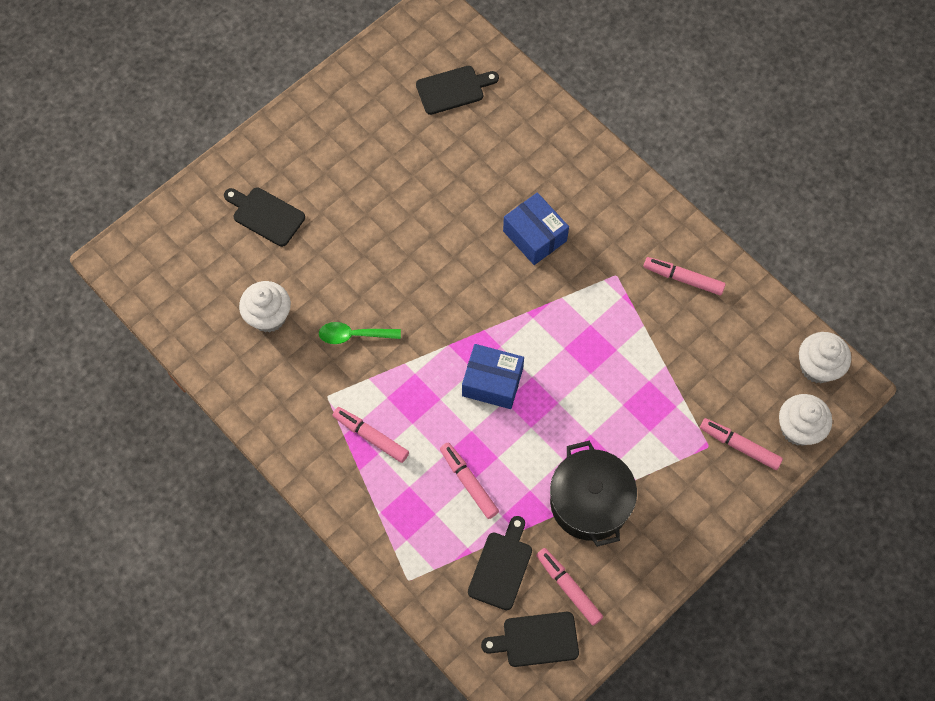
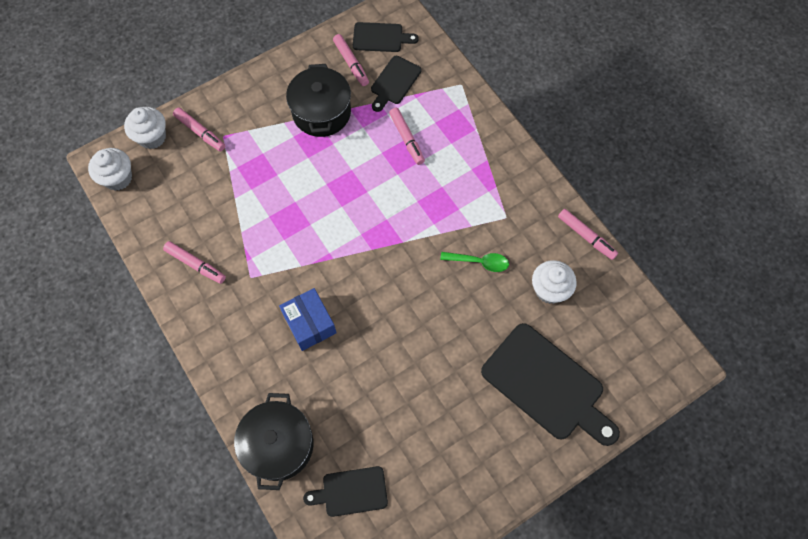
camera: 170 degrees left, 0 degrees up
black cutting board [224,187,305,247] -> black cutting board [481,323,620,446], size x1.84
pink marker [332,407,409,463] -> pink marker moved to [558,209,618,260]
blue box [462,344,524,409] -> none
none -> black pot [234,393,313,490]

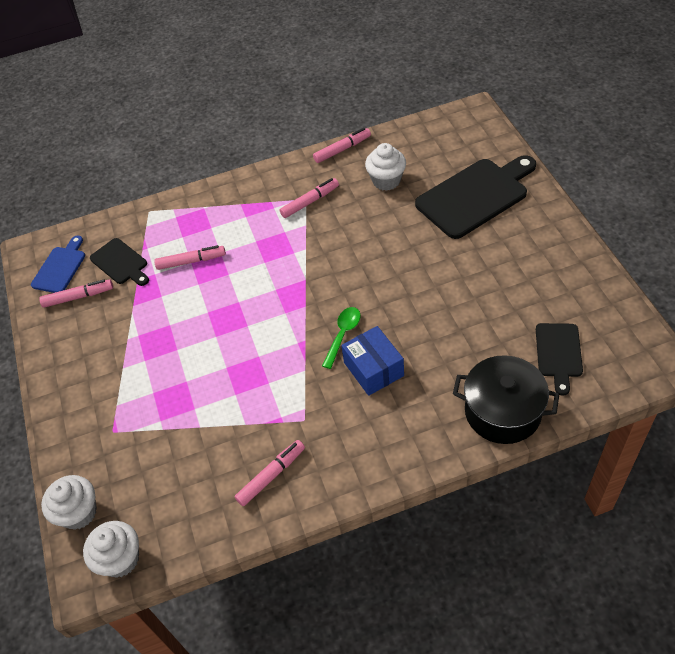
camera: 70 degrees left, 15 degrees down
pink marker [173,107,225,151] -> pink marker moved to [280,178,339,218]
blue box [279,288,337,351] -> blue box turned 75 degrees clockwise [341,326,404,396]
black pot [286,64,351,137] -> none
black cutting board [353,22,419,52] -> blue cutting board [31,236,85,293]
green spoon [440,252,509,272] -> green spoon moved to [322,307,360,369]

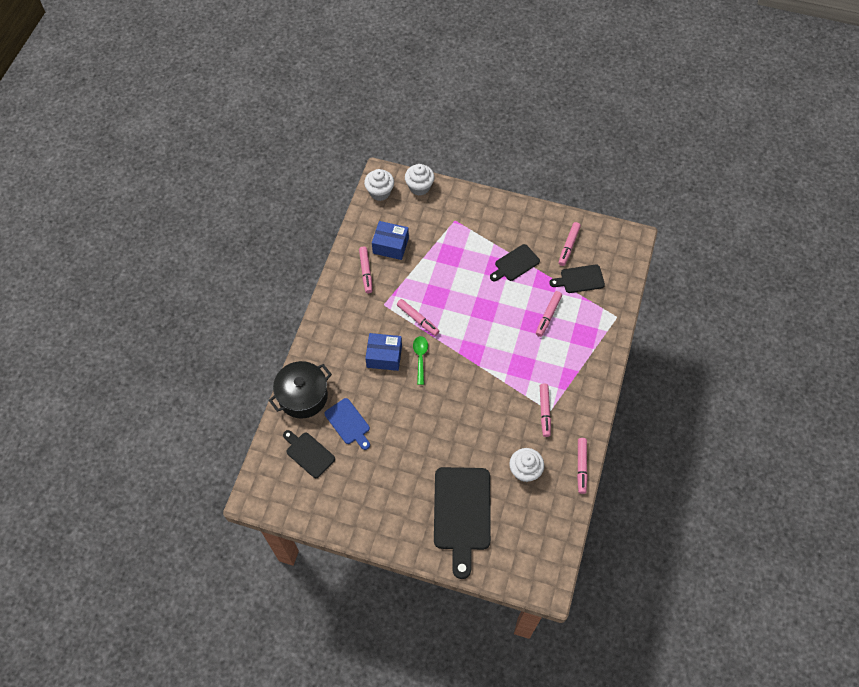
camera: 120 degrees right, 10 degrees up
blue cutting board [31,236,85,293] -> blue cutting board moved to [324,398,370,450]
green spoon [322,307,360,369] -> green spoon turned 150 degrees counterclockwise [413,336,428,385]
none -> blue box [372,221,409,260]
none -> pink marker [397,299,440,336]
none -> black cutting board [490,244,540,281]

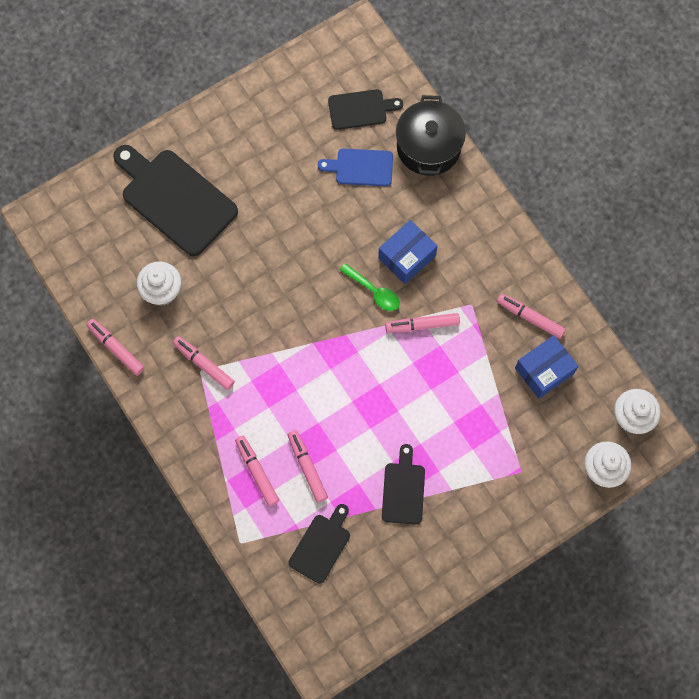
camera: 130 degrees right, 10 degrees up
pink marker [559,222,581,266] -> pink marker moved to [235,436,279,506]

